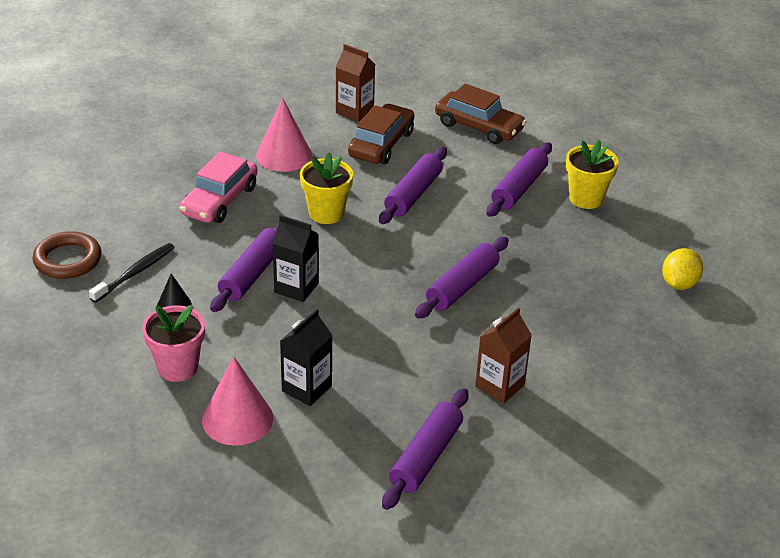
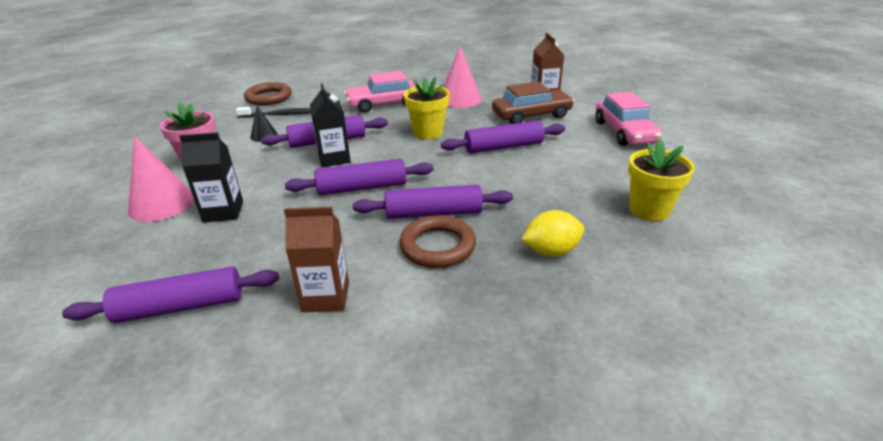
camera: 50 degrees right, 5 degrees down
brown car [435,84,526,144] -> pink car [595,92,662,146]
purple rolling pin [487,142,552,217] -> purple rolling pin moved to [285,159,434,195]
yellow lemon [662,248,703,290] -> yellow lemon moved to [521,210,584,257]
none -> brown ring [399,215,476,268]

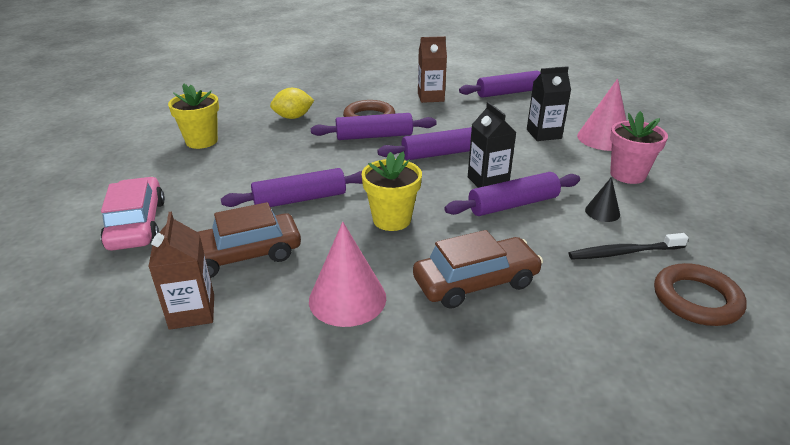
camera: 175 degrees right, 0 degrees up
pink car [344,71,416,113] -> brown car [413,230,543,309]

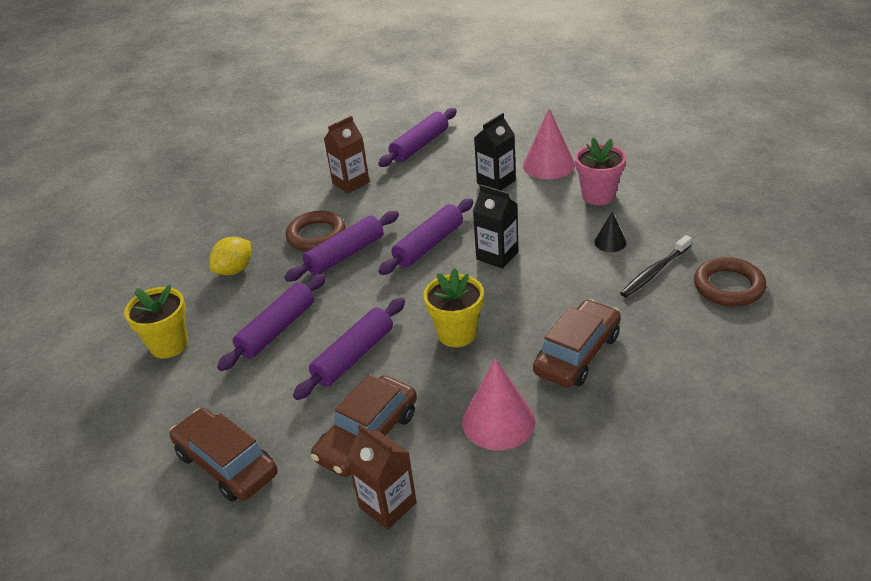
camera: 30 degrees left, 5 degrees up
pink car [101,177,165,251] -> brown car [170,408,277,502]
purple rolling pin [444,172,580,216] -> purple rolling pin moved to [217,273,326,371]

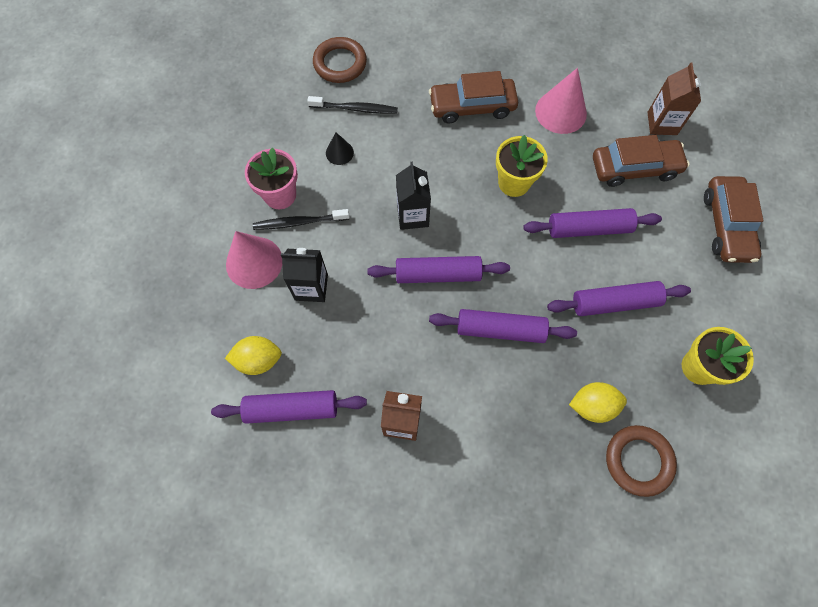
camera: 135 degrees left, 30 degrees up
brown ring [286,211,346,251] -> brown ring moved to [606,425,677,497]
none -> yellow lemon [225,336,282,375]
none -> black toothbrush [253,209,350,230]

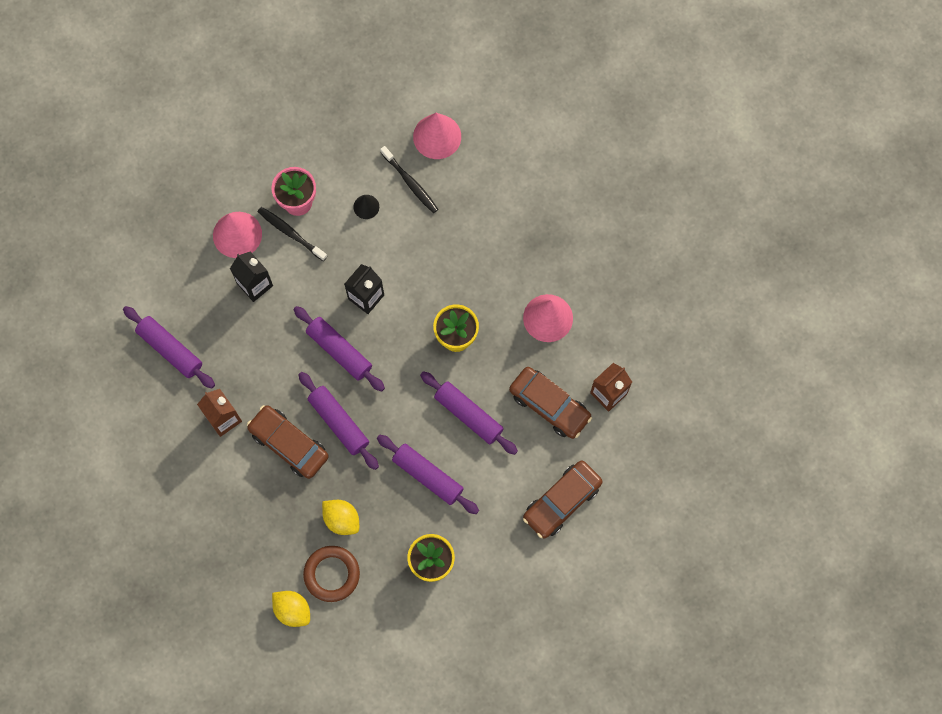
camera: 45 degrees right, 5 degrees up
yellow lemon [225,336,282,375] -> yellow lemon moved to [272,591,310,627]
brown ring [313,37,367,83] -> pink cone [413,113,461,159]
brown car [429,71,518,123] -> brown car moved to [247,405,329,479]

